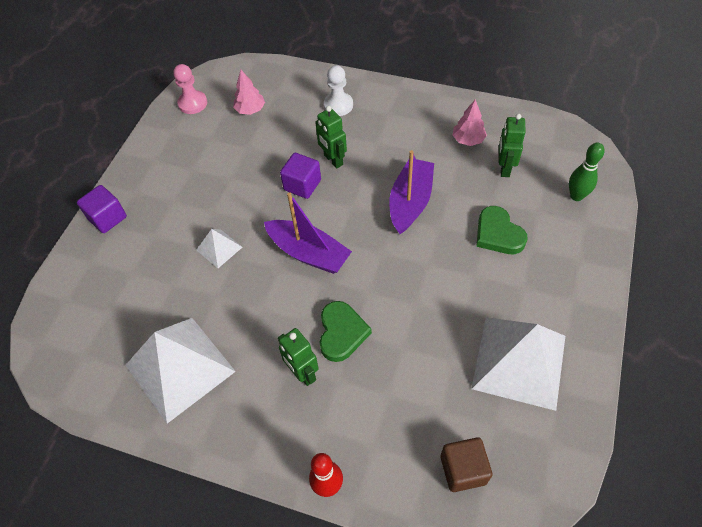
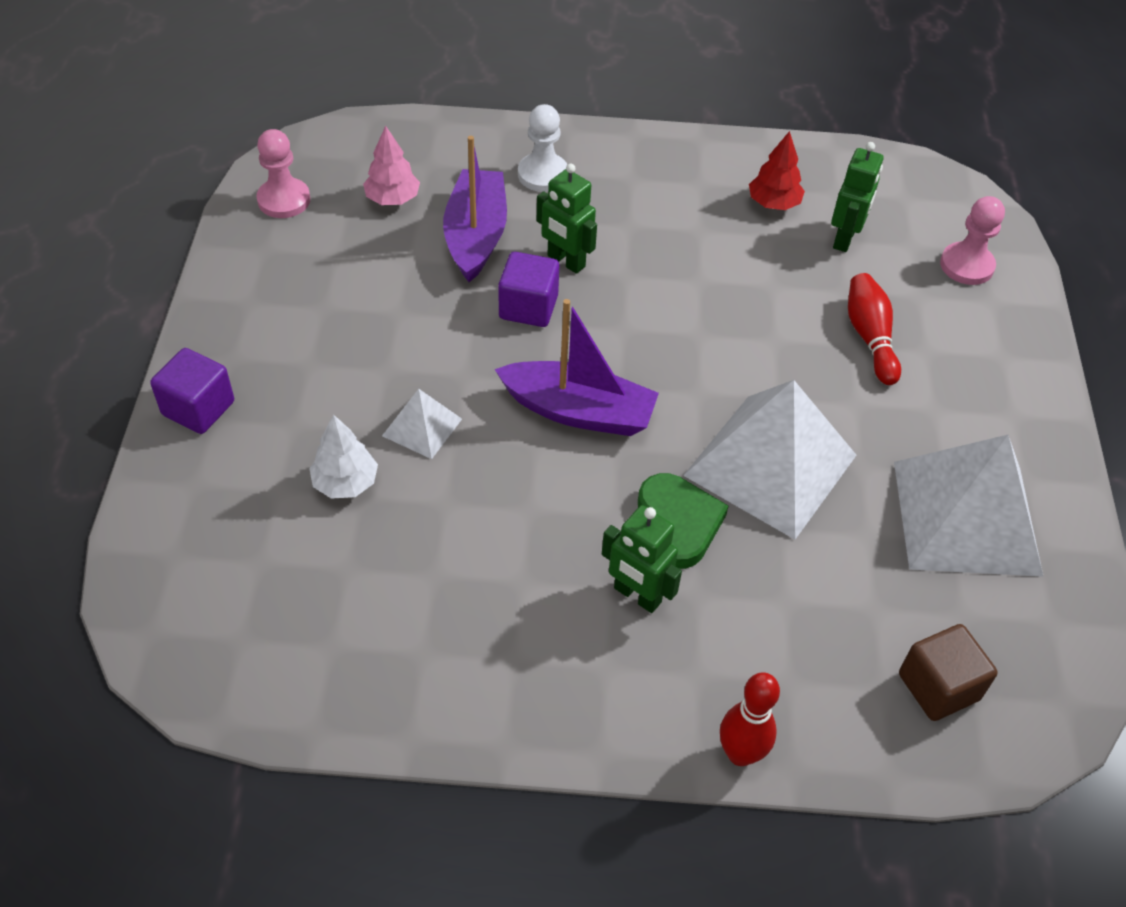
camera: 20 degrees left, 5 degrees down
white pyramid [126,318,236,424] -> white pyramid moved to [683,380,856,540]
purple boat [389,150,434,234] -> purple boat moved to [443,136,507,282]
pink tree [453,99,487,146] -> red tree [749,131,805,210]
green heart [476,206,528,254] -> red bowling pin [848,273,901,385]
green robot [499,114,526,177] -> green robot turned 150 degrees counterclockwise [831,142,883,252]
green bowling pin [569,143,604,201] -> pink pawn [940,196,1005,285]
none -> white tree [309,414,378,499]

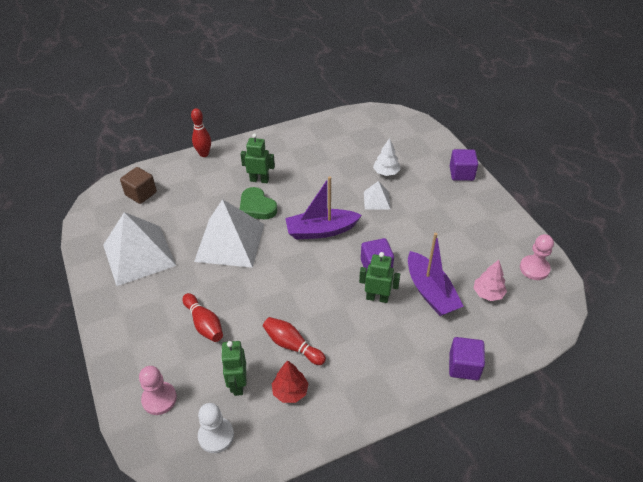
camera: 155 degrees right, 5 degrees down
white pawn [518,104,567,192] -> white pawn moved to [198,403,234,453]
none -> red bowling pin [263,317,326,365]
none -> purple cube [449,337,485,380]

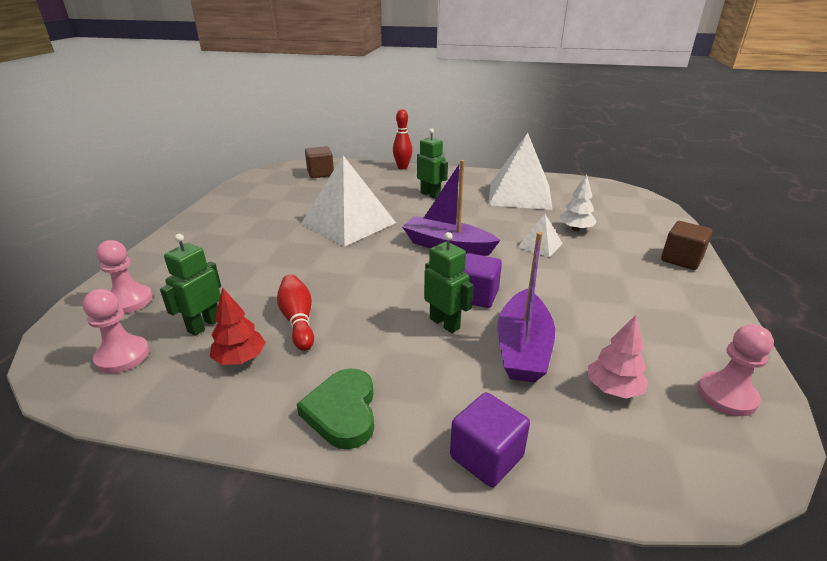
camera: 35 degrees right, 15 degrees down
white pyramid [103,212,176,286] -> white pyramid moved to [488,133,553,210]
red bowling pin [183,293,223,342] -> none
white pawn [198,403,234,453] -> pink pawn [83,289,149,373]
green heart [240,187,277,219] -> green heart moved to [297,368,374,450]
purple cube [450,149,478,181] -> brown cube [661,221,713,270]

